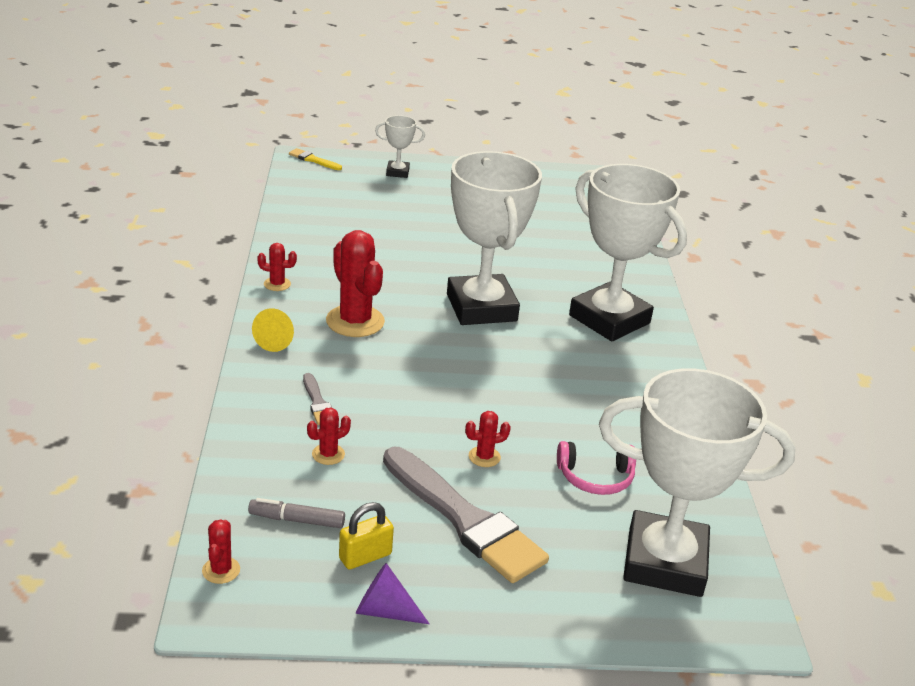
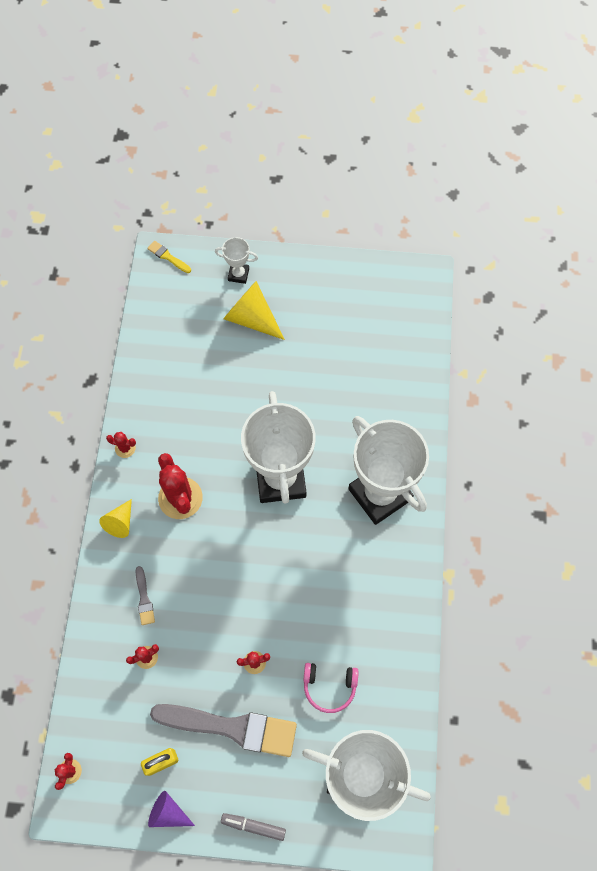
camera: 10 degrees right, 35 degrees up
grey marker [248,498,345,528] -> grey marker moved to [221,813,286,841]
grey brush [383,447,549,583] -> grey brush turned 45 degrees counterclockwise [150,704,297,757]
none -> yellow cone [223,281,285,340]

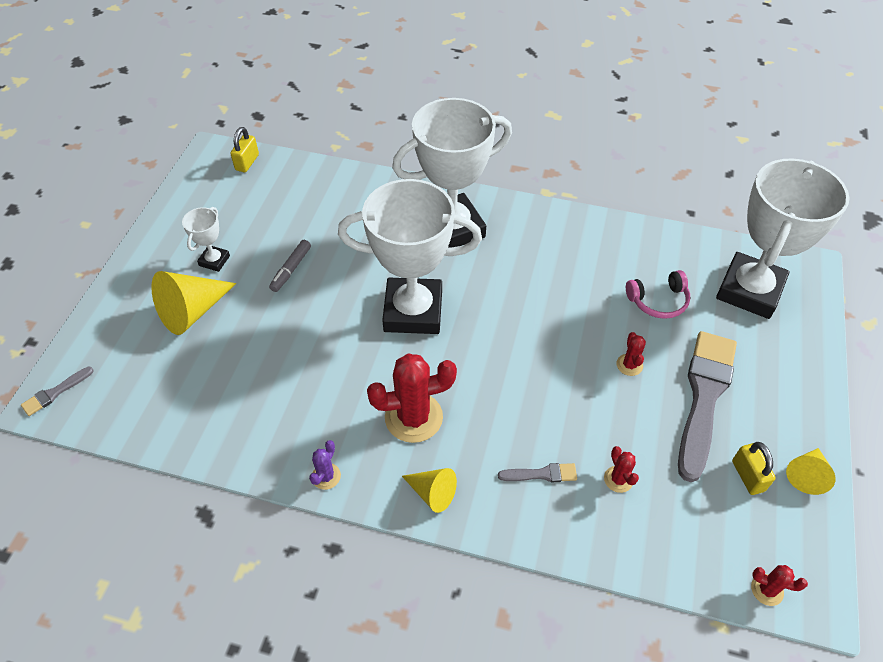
camera: 80 degrees left, 15 degrees down
red cactus [106,432,136,458] -> purple cactus [309,440,341,490]
yellow brush [147,241,191,273] -> grey brush [21,366,94,416]
purple cone [148,791,195,827] -> yellow cone [786,448,836,495]
white trophy [215,237,258,284] -> white trophy moved to [182,207,230,272]
grey marker [221,813,286,841] -> grey marker moved to [269,240,311,292]
pink headphones [303,663,359,713] -> pink headphones turned 60 degrees clockwise [626,270,690,319]
none -> yellow padlock [230,127,259,172]

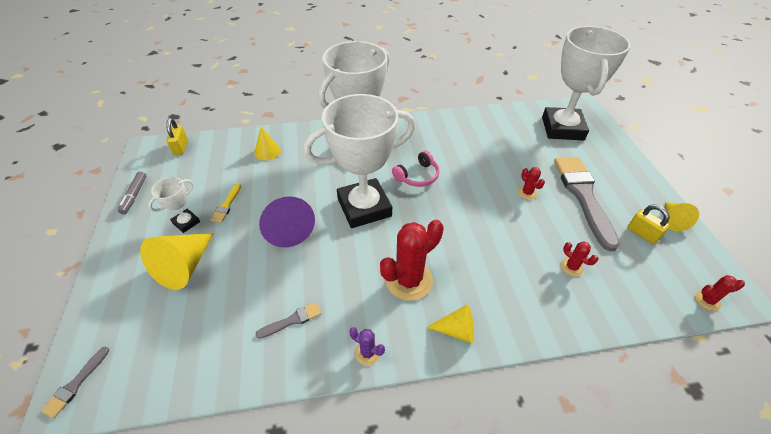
camera: 25 degrees left, 5 degrees down
white trophy [182,207,230,272] -> white trophy turned 45 degrees clockwise [148,177,200,233]
grey marker [269,240,311,292] -> grey marker moved to [118,172,147,214]
purple cactus [309,440,341,490] -> purple cactus turned 60 degrees counterclockwise [349,327,385,366]
grey brush [498,463,577,482] -> grey brush moved to [256,302,321,339]
pink headphones [626,270,690,319] -> pink headphones moved to [392,151,440,187]
none -> yellow brush [210,183,241,223]
none -> yellow cone [254,127,281,160]
none -> purple cone [259,196,315,247]

